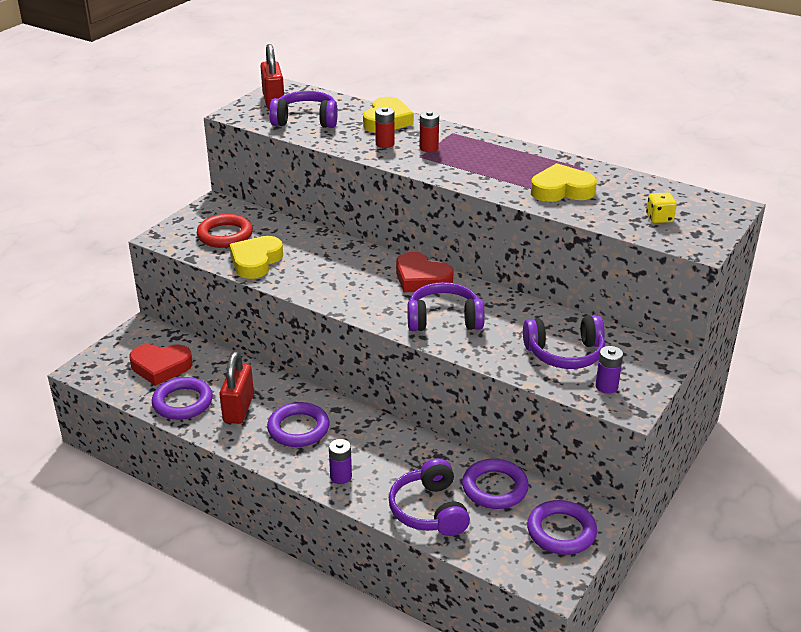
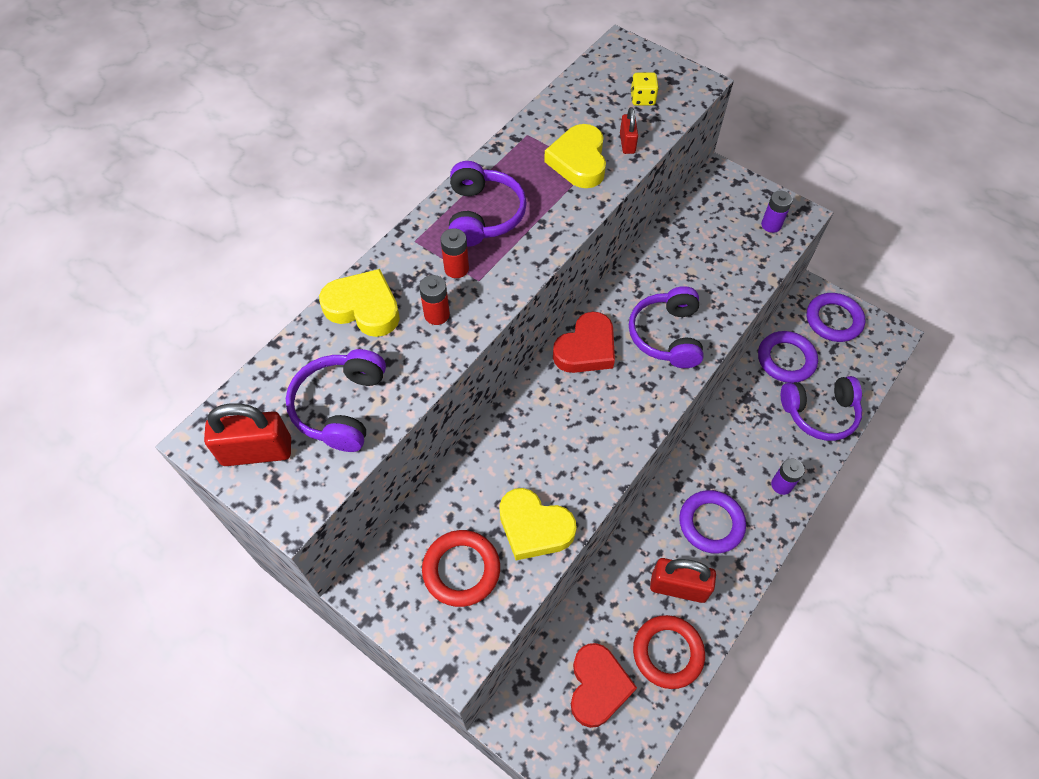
camera: 85 degrees left, 25 degrees up
purple ring [152,377,213,420] -> red ring [633,615,705,689]
purple headphones [523,315,605,369] -> purple headphones moved to [449,161,527,247]
none -> red padlock [620,107,638,154]

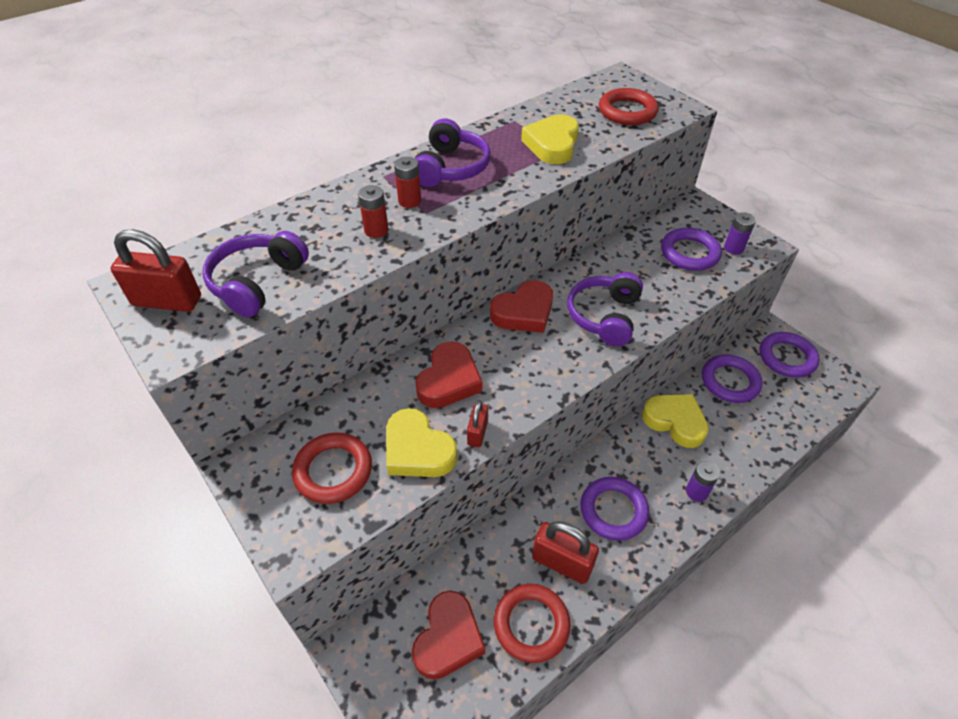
camera: 15 degrees right, 10 degrees down
yellow heart [319,269,400,337] -> yellow heart moved to [642,394,709,448]
red padlock [620,107,638,154] -> red padlock moved to [467,400,488,447]
yellow dice [631,72,659,106] -> red ring [599,88,659,125]
purple headphones [781,376,862,441] -> none
none -> red heart [415,341,482,408]
none -> purple ring [661,228,722,271]

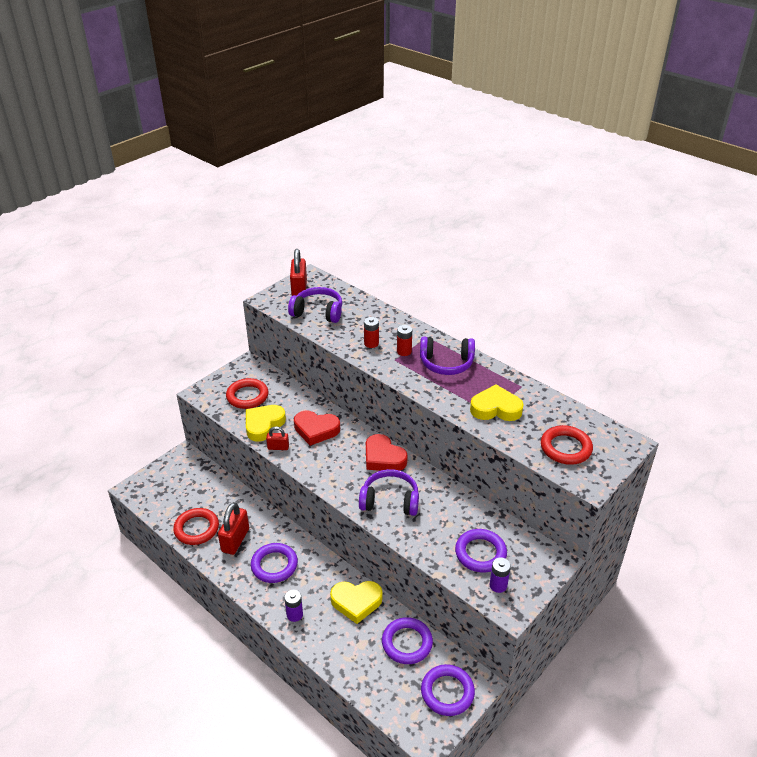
camera: 80 degrees right, 10 degrees down
red heart [412,591,485,680] -> none
yellow heart [642,394,709,448] -> yellow heart turned 60 degrees clockwise [330,581,383,624]

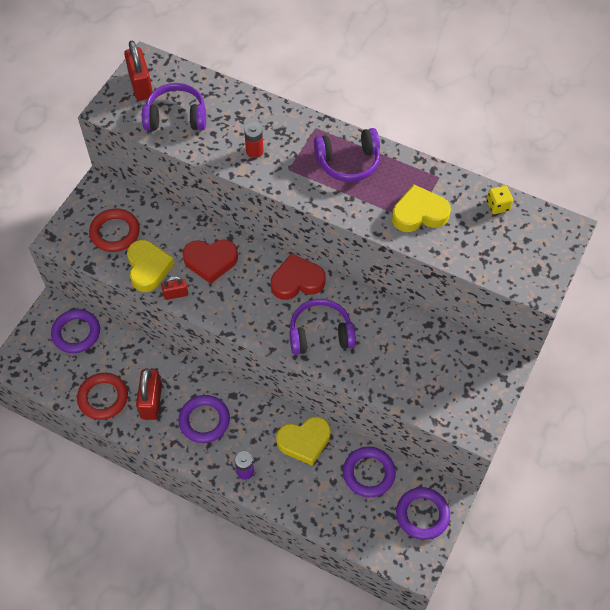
camera: 15 degrees left, 20 degrees up
yellow heart [246,405,286,442] -> yellow heart turned 150 degrees clockwise [127,240,174,292]
red heart [366,434,408,471] -> red heart turned 135 degrees clockwise [271,254,326,300]
red battery [397,325,412,356] -> none
purple ring [455,529,507,573] -> purple ring moved to [51,309,100,353]
purple battery [489,557,511,593] -> none
red ring [541,425,593,465] -> none
none -> yellow dice [487,186,513,214]

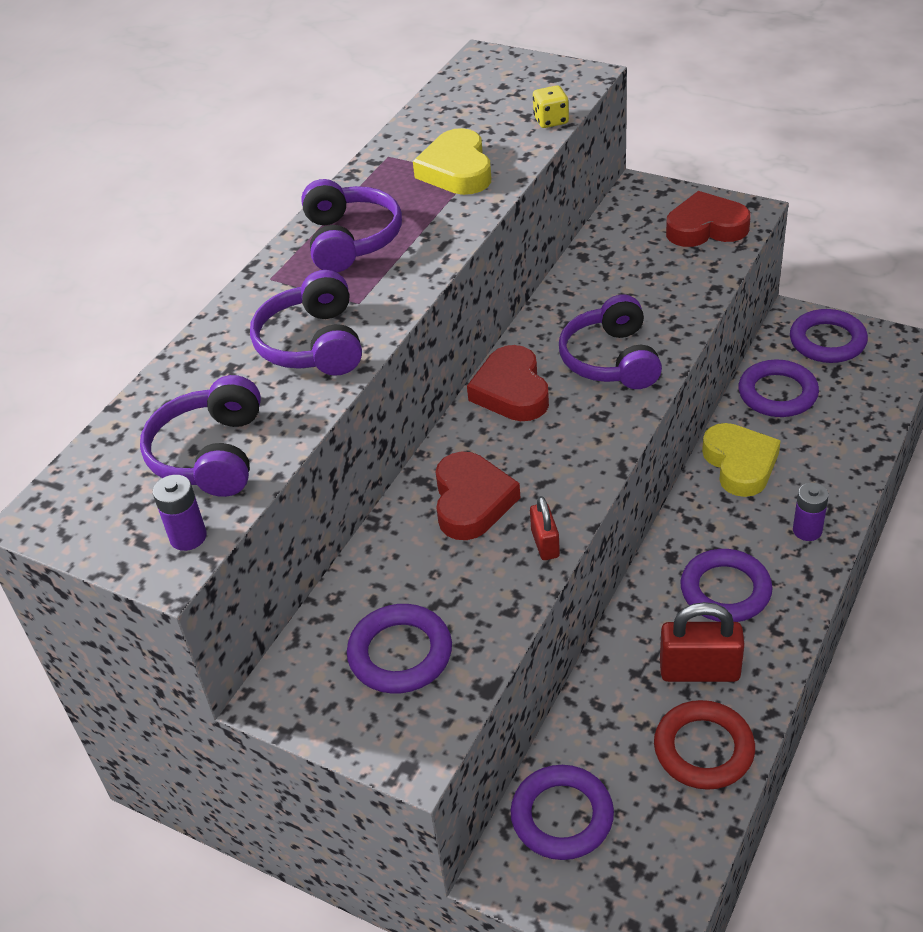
camera: 85 degrees left, 15 degrees down
red ring [89,209,140,252] -> purple ring [347,604,452,693]
red padlock [124,41,153,101] -> none
yellow heart [127,240,174,292] -> none
red battery [244,123,264,158] -> purple headphones [250,270,362,376]
yellow dice [487,186,513,214] -> yellow dice moved to [533,85,569,128]
none -> purple battery [153,475,207,551]
none -> red heart [666,191,751,247]

